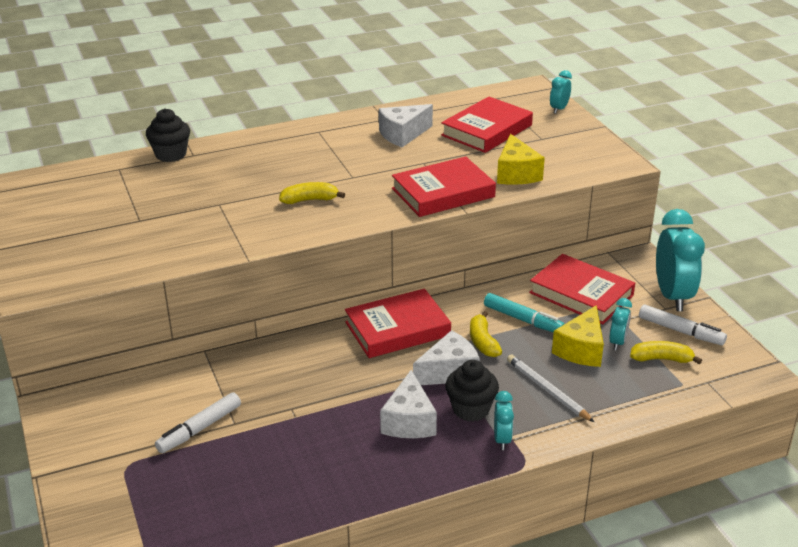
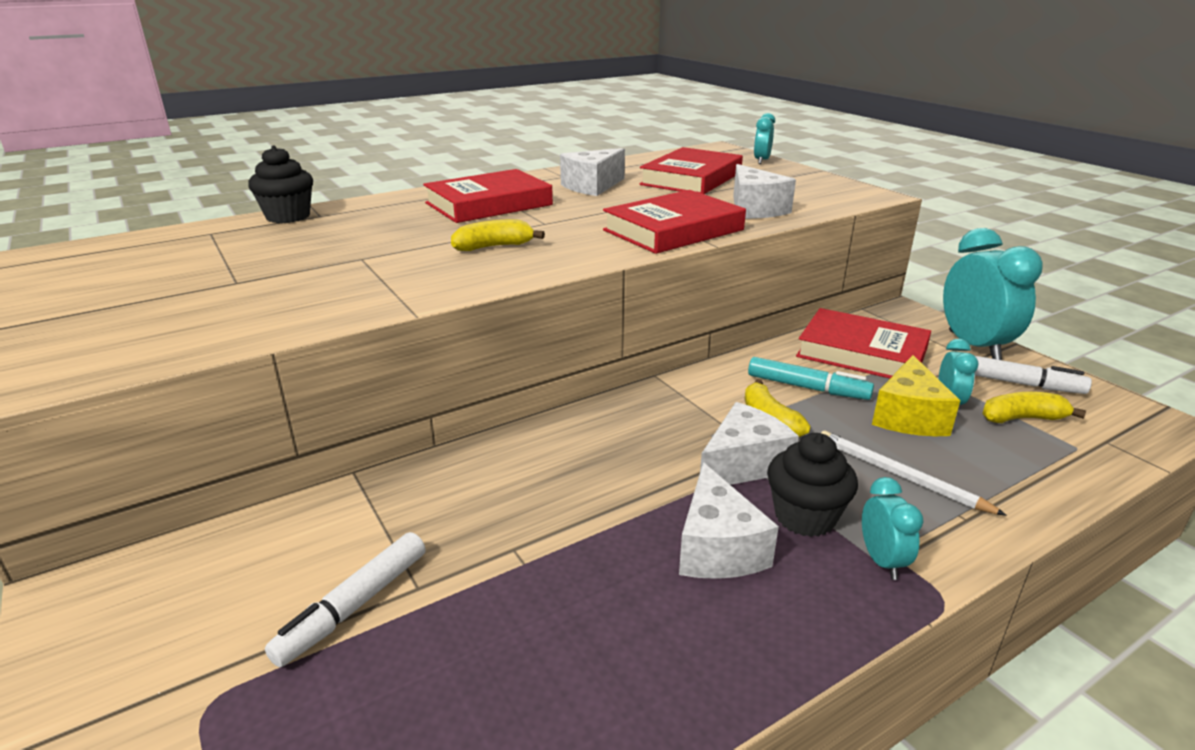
camera: 10 degrees left, 5 degrees down
red book [345,289,451,358] -> red book moved to [423,169,553,223]
yellow cheese [497,134,545,185] -> white cheese [733,164,796,219]

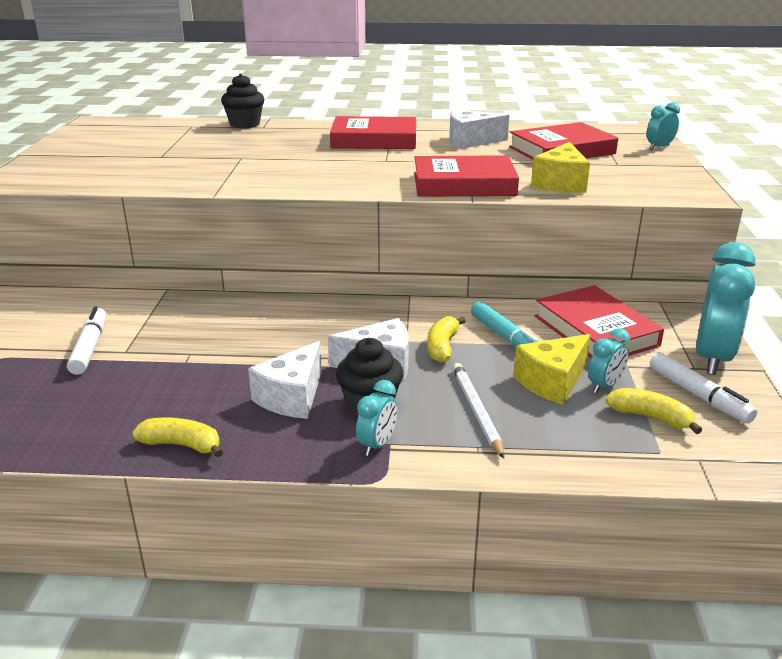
camera: 35 degrees right, 0 degrees up
white marker [265,532,426,667] -> white marker turned 105 degrees clockwise [67,306,106,375]
yellow banana [451,219,545,251] -> yellow banana moved to [132,417,223,458]
white cheese [733,164,796,219] -> yellow cheese [531,142,590,193]

